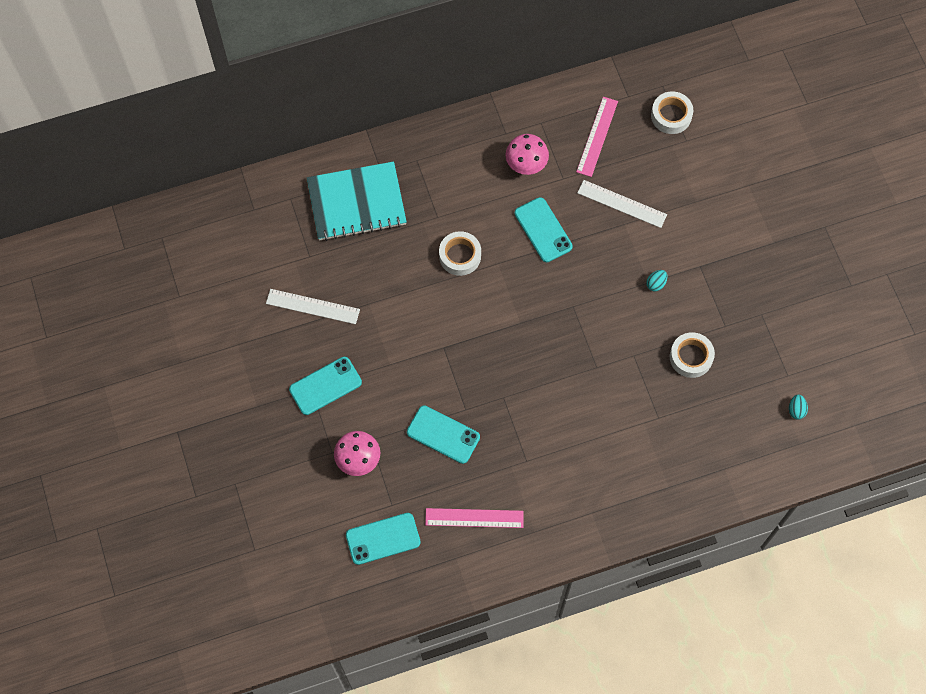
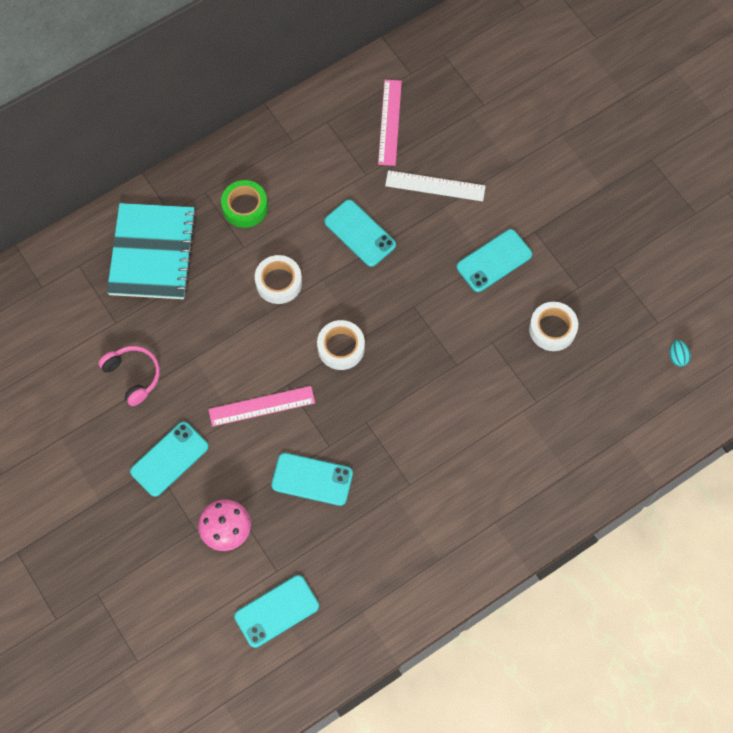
camera: 15 degrees left, 0 degrees up
white ruler [266,289,360,324] -> pink headphones [98,346,160,406]
turquoise notebook [307,162,407,241] -> turquoise notebook turned 60 degrees counterclockwise [107,203,197,299]
pink ruler [425,508,524,528] -> pink ruler moved to [208,386,315,427]
pink mushroom [505,134,549,175] -> none
turquoise egg [646,270,667,291] -> turquoise phone [457,229,532,292]
white tape [651,92,693,134] -> white tape moved to [317,320,365,370]
none -> green tape [221,180,268,228]

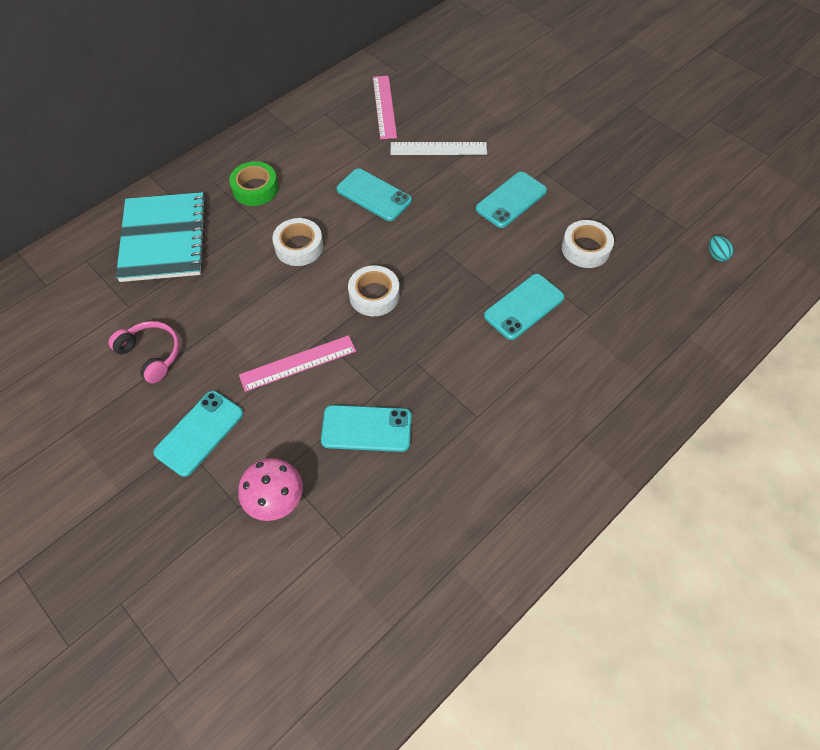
camera: 10 degrees left, 10 degrees down
turquoise phone [234,575,319,648] -> turquoise phone moved to [484,274,564,340]

